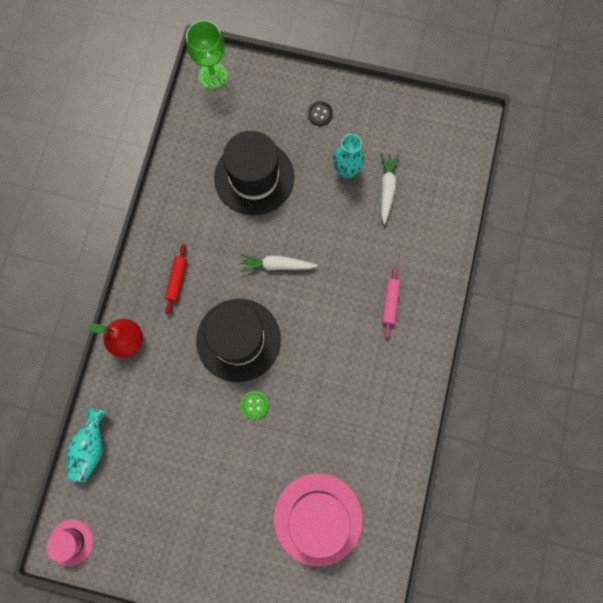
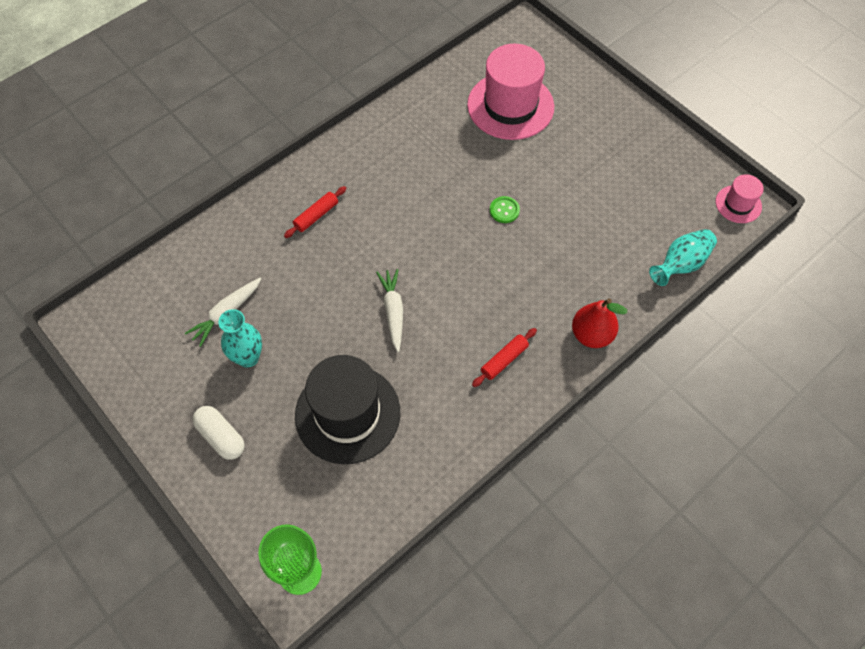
camera: 145 degrees left, 15 degrees down
black hat [196,299,281,382] -> none
white carrot [240,254,318,272] -> white carrot turned 135 degrees counterclockwise [376,269,403,352]
black button [308,101,333,126] -> white capsule [192,406,245,460]
pink rolling pin [382,266,400,338] -> red rolling pin [284,186,346,238]

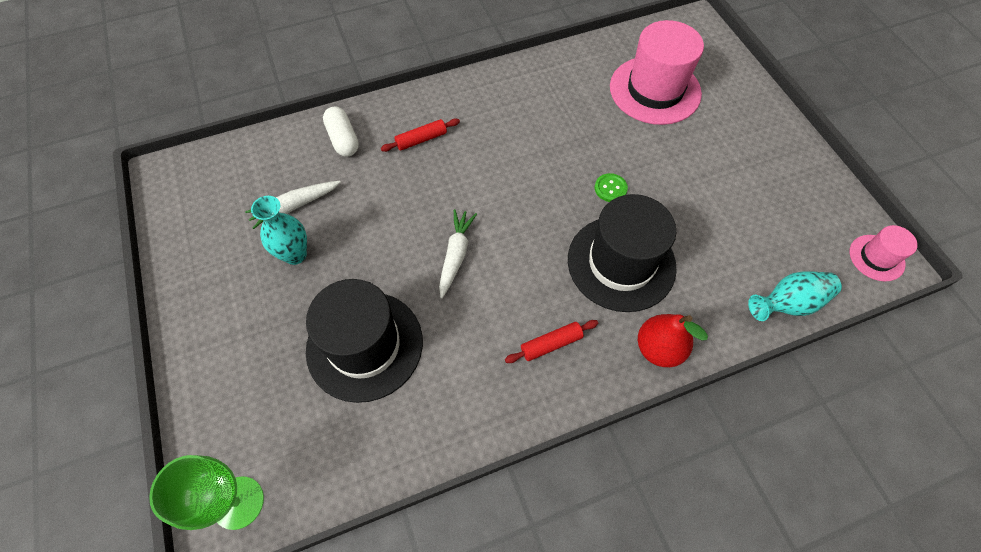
camera: 20 degrees right, 0 degrees up
white capsule [192,406,245,460] -> white capsule moved to [323,106,359,156]
none -> black hat [568,194,677,312]

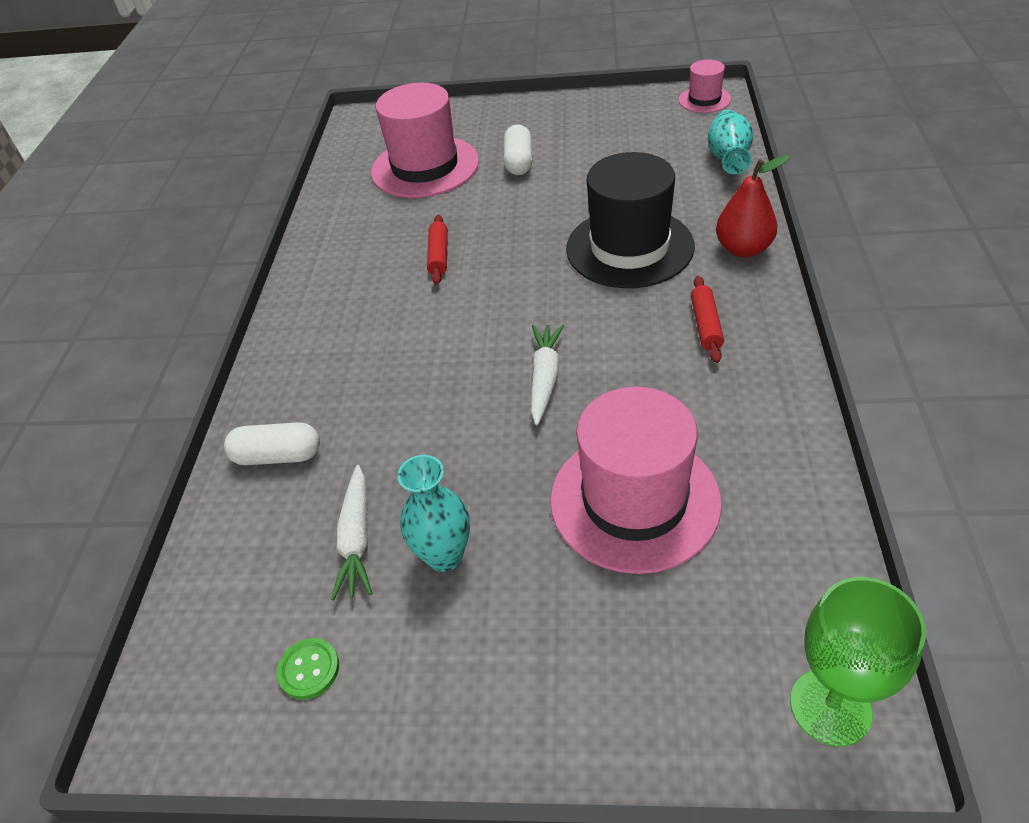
camera: 60 degrees left, 15 degrees down
black hat [306,279,423,403] -> pink hat [550,387,722,574]
red rolling pin [381,118,460,152] -> red rolling pin moved to [427,215,448,284]
white carrot [439,209,477,298] -> white carrot turned 60 degrees clockwise [531,324,564,425]
green button [595,173,628,202] -> green button moved to [277,638,339,699]
none -> white capsule [504,124,533,175]

